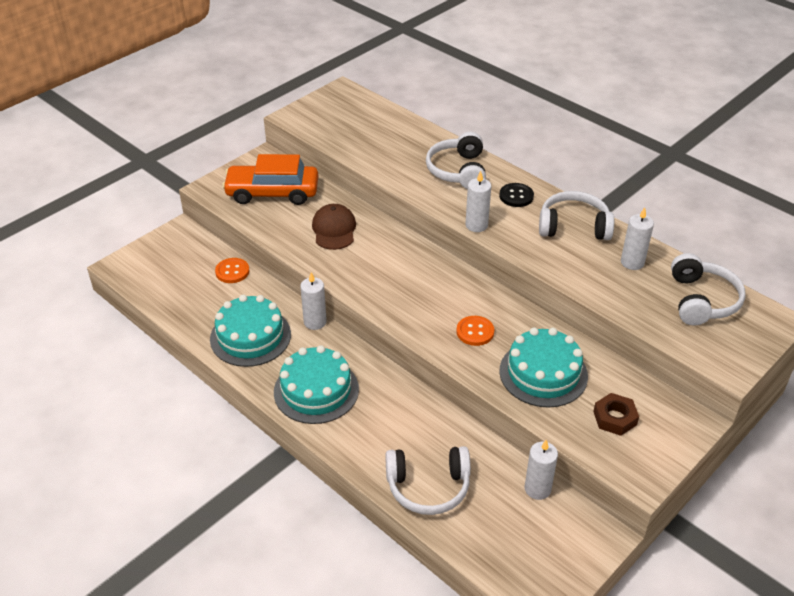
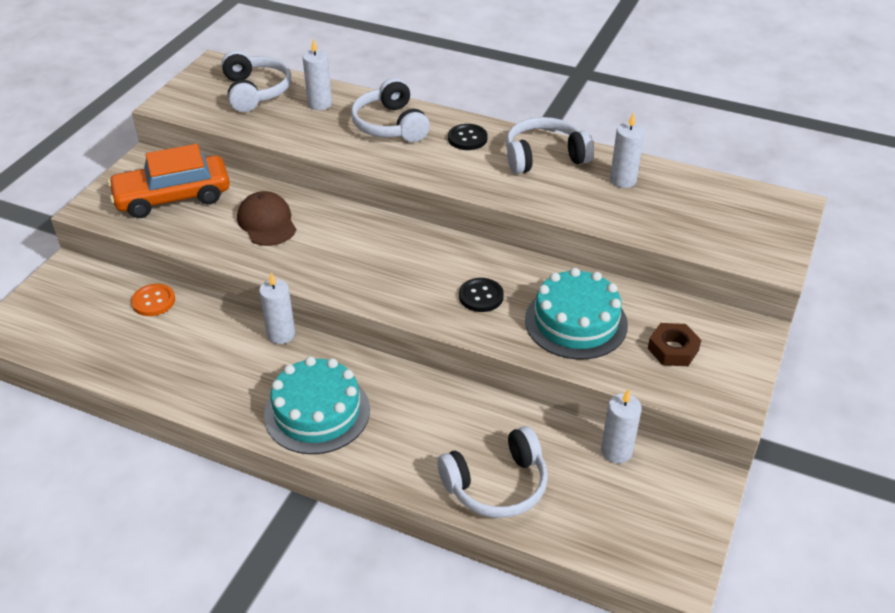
camera: 20 degrees left, 0 degrees up
turquoise cake [210,295,291,367] -> none
orange button [456,316,495,346] -> black button [459,278,504,312]
white candle [465,171,491,232] -> white candle moved to [303,39,332,110]
white headphones [671,253,746,325] -> white headphones moved to [222,50,291,112]

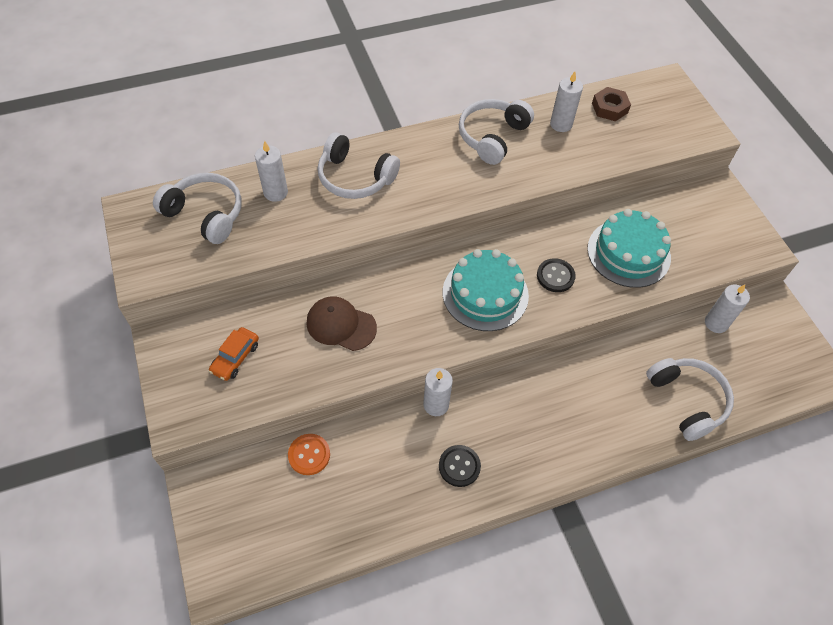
camera: 45 degrees left, 15 degrees up
orange car [108,144,230,218] -> orange car [209,327,259,381], size x0.49
turquoise cake [264,357,370,454] -> turquoise cake moved to [443,249,529,331]
white headphones [437,426,548,518] -> white headphones turned 45 degrees counterclockwise [646,358,734,441]
black button [448,124,487,150] -> black button moved to [439,445,481,487]
brown nut [648,323,701,366] -> brown nut moved to [592,87,631,121]

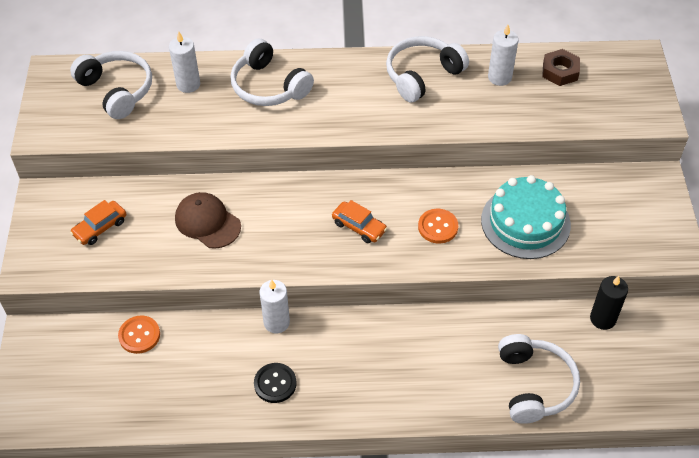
camera: 20 degrees right, 5 degrees down
turquoise cake [443,249,529,331] -> orange car [332,200,387,243]
black button [537,258,576,292] -> orange button [418,209,458,244]
white candle [705,285,750,333] -> black candle [590,276,628,330]

